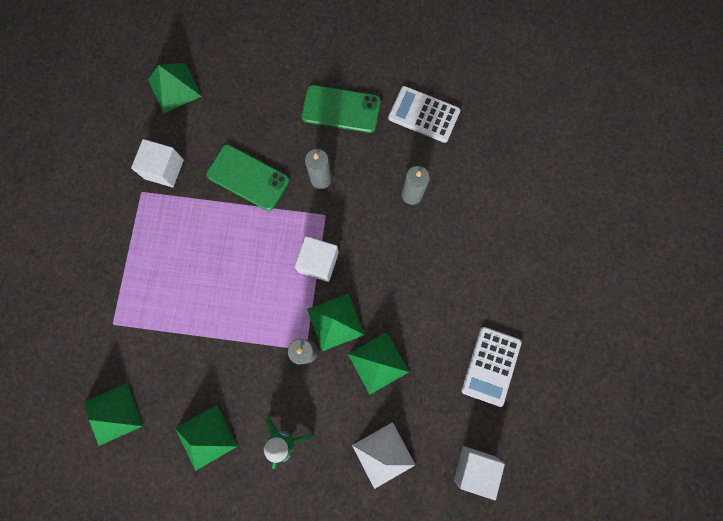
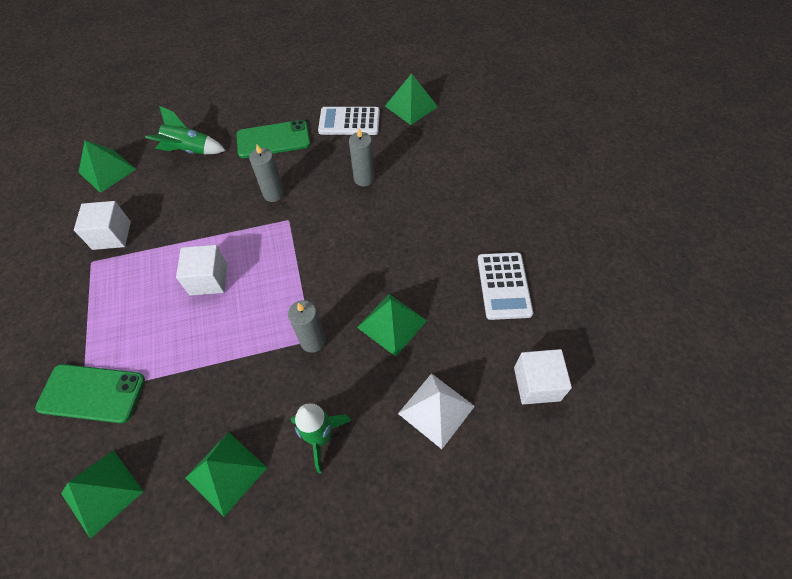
camera: 20 degrees left, 20 degrees down
green phone [206,145,289,211] -> green phone moved to [35,364,145,423]
white cube [295,236,339,282] -> white cube moved to [176,245,227,296]
green pyramid [307,293,364,351] -> green pyramid moved to [385,73,438,125]
none -> green rocket [145,106,226,154]

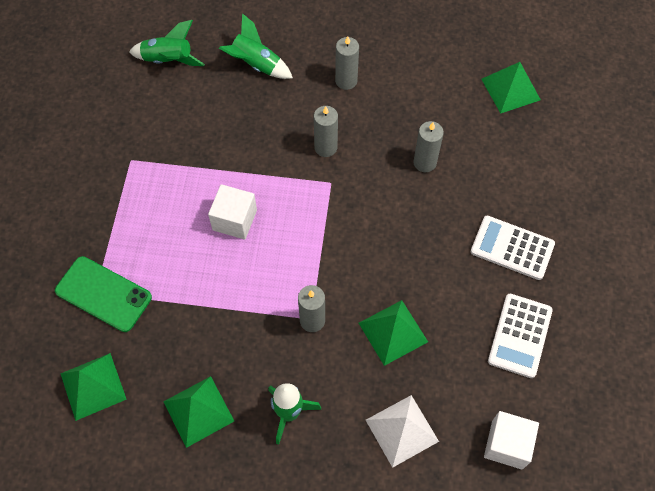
camera: 20 degrees right, 5 degrees up
white cube [74,201,131,250] -> none
green pyramid [78,140,136,193] -> green rocket [129,20,205,66]
green phone [236,120,311,158] -> grey candle [335,36,359,90]
white calculator [318,107,380,135] -> white calculator moved to [471,216,555,280]

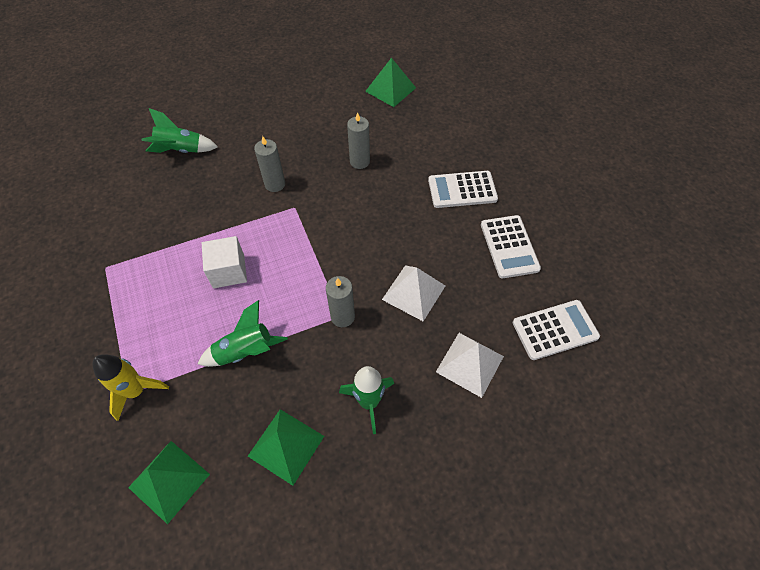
camera: 30 degrees left, 5 degrees down
green phone [55,256,152,332] -> yellow rocket [92,354,169,421]
green rocket [129,20,205,66] -> green rocket moved to [198,300,288,367]
grey candle [335,36,359,90] -> none
green pyramid [359,300,428,366] -> white pyramid [382,265,445,321]
white cube [484,411,539,470] -> white calculator [513,300,600,360]

